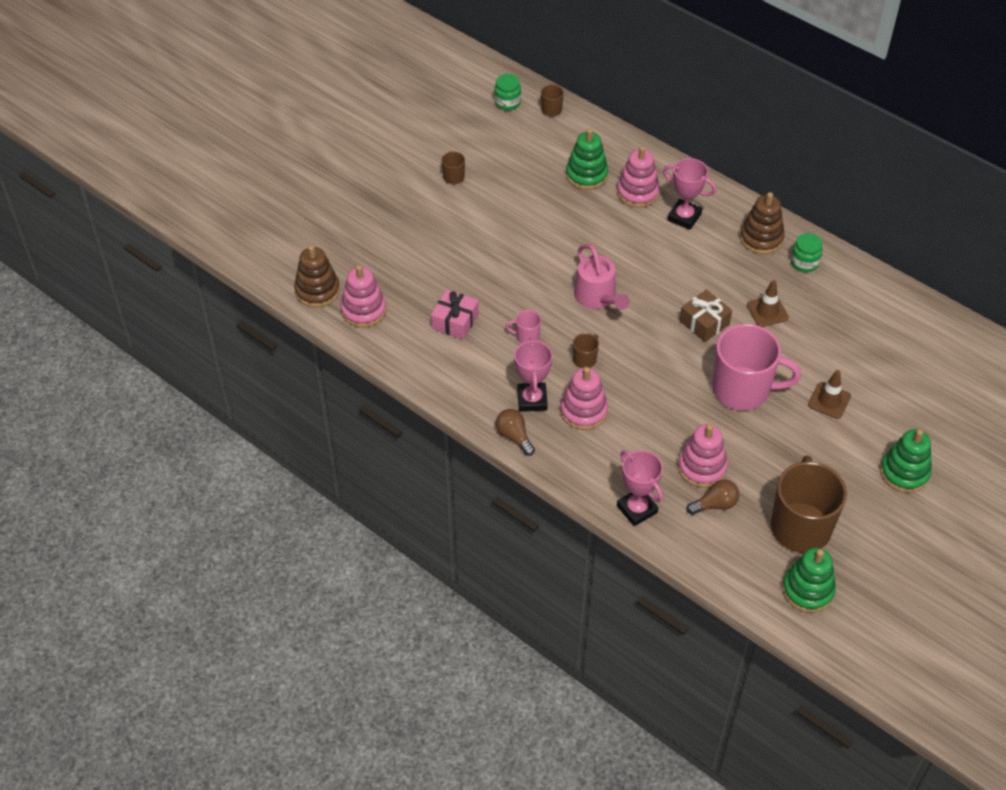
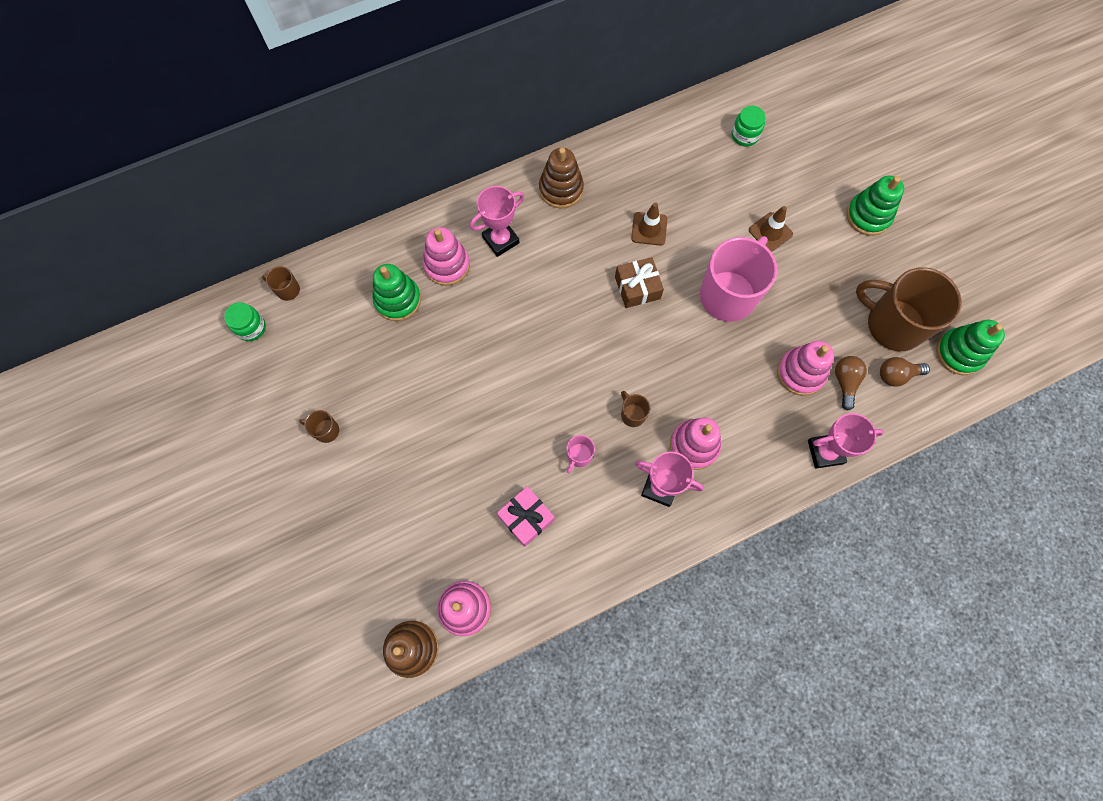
camera: 65 degrees left, 20 degrees up
brown light bulb [496,409,535,456] -> brown light bulb moved to [880,357,930,387]
pink watering can [574,244,630,310] -> none
green jar [791,233,823,272] -> green jar moved to [732,106,766,147]

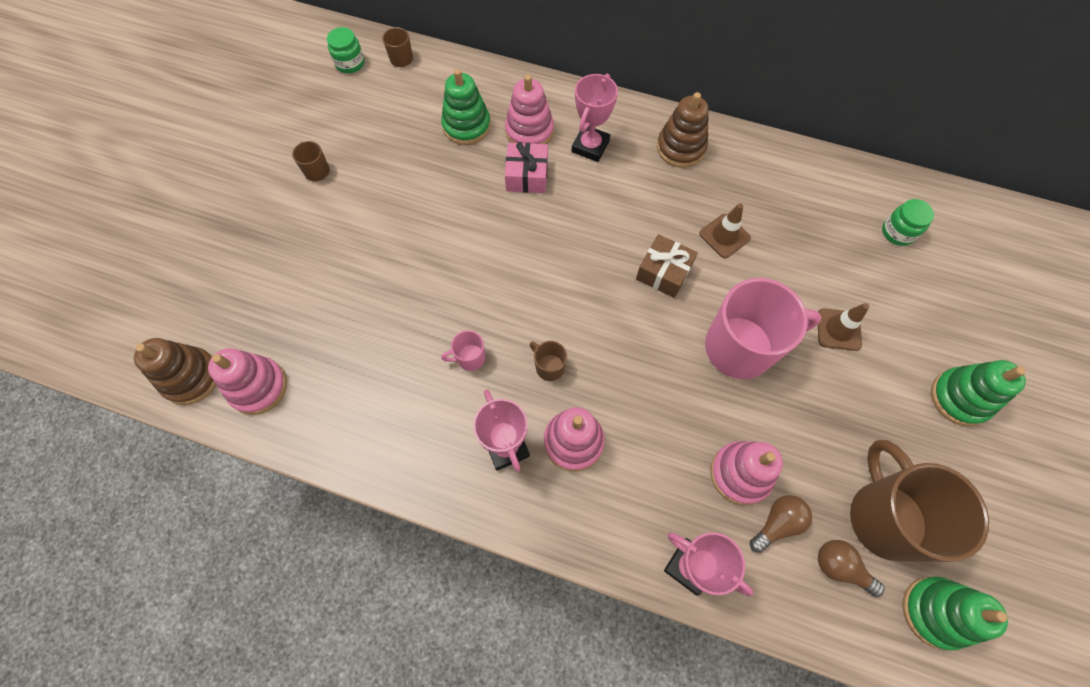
camera: 45 degrees right, 5 degrees down
pink trophy [470,186,524,257] -> pink trophy turned 75 degrees counterclockwise [572,74,618,162]
pink gift [497,486,555,547] -> pink gift moved to [505,142,548,193]
brown mug [621,391,650,427] -> brown mug turned 60 degrees counterclockwise [530,341,567,381]

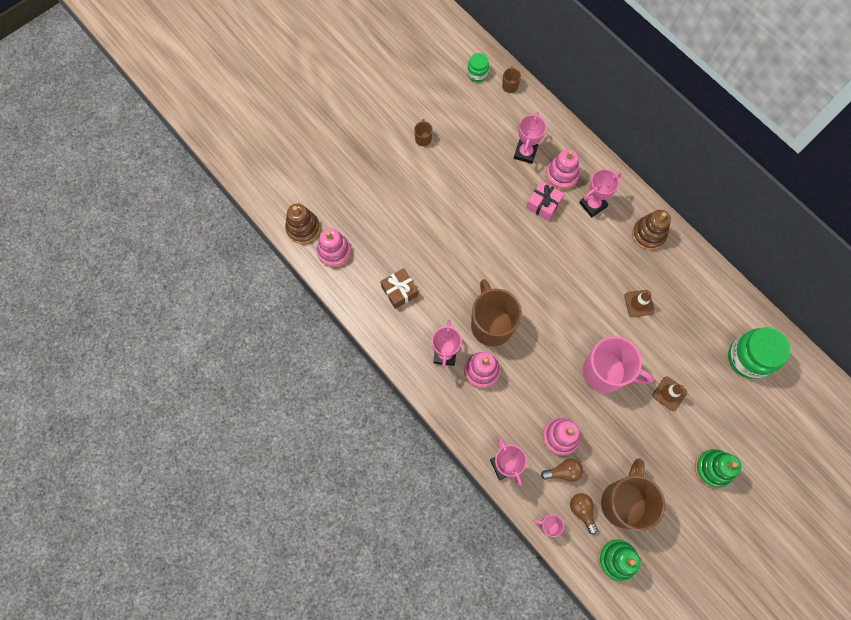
camera: 30 degrees right, 5 degrees up
green stacking toy [441,69,491,145] -> pink trophy [514,112,546,164]
pink mug [441,330,486,371] -> pink mug moved to [533,514,564,537]
brown mug [530,341,567,381] -> brown mug [471,279,522,346], size x2.39
brown gift [636,234,698,298] -> brown gift moved to [380,268,418,309]
green jar [882,199,934,246] -> green jar [728,327,791,379], size x1.90

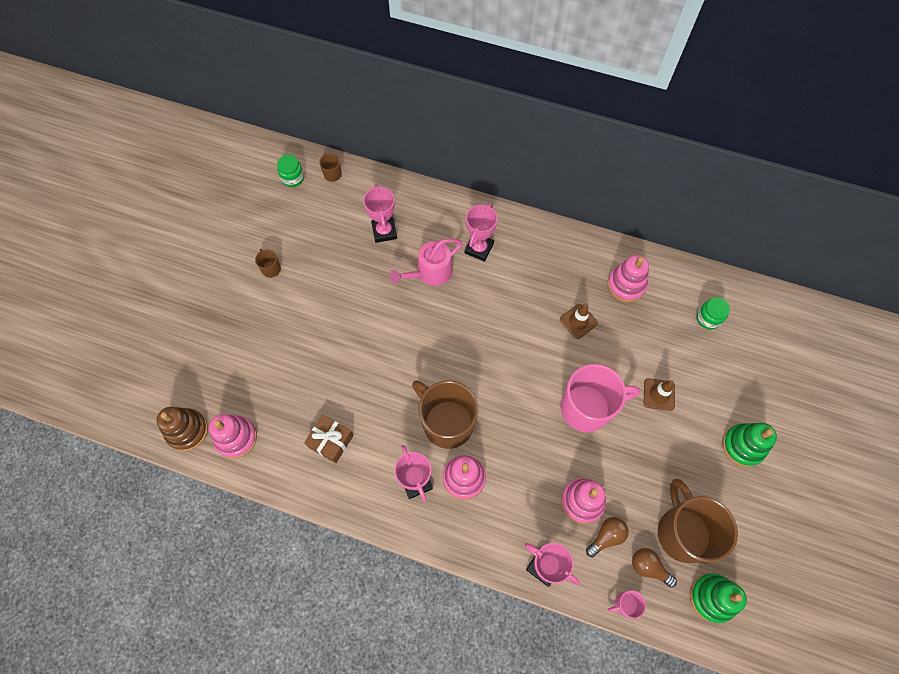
camera: 30 degrees left, 5 degrees down
pink gift [526,181,564,221] -> pink watering can [390,239,462,286]
pink stacking toy [545,149,580,191] -> pink stacking toy moved to [607,255,649,302]
brown stacking toy [632,210,671,250] -> none
green jar [728,327,791,379] -> green jar [696,297,730,330], size x0.53

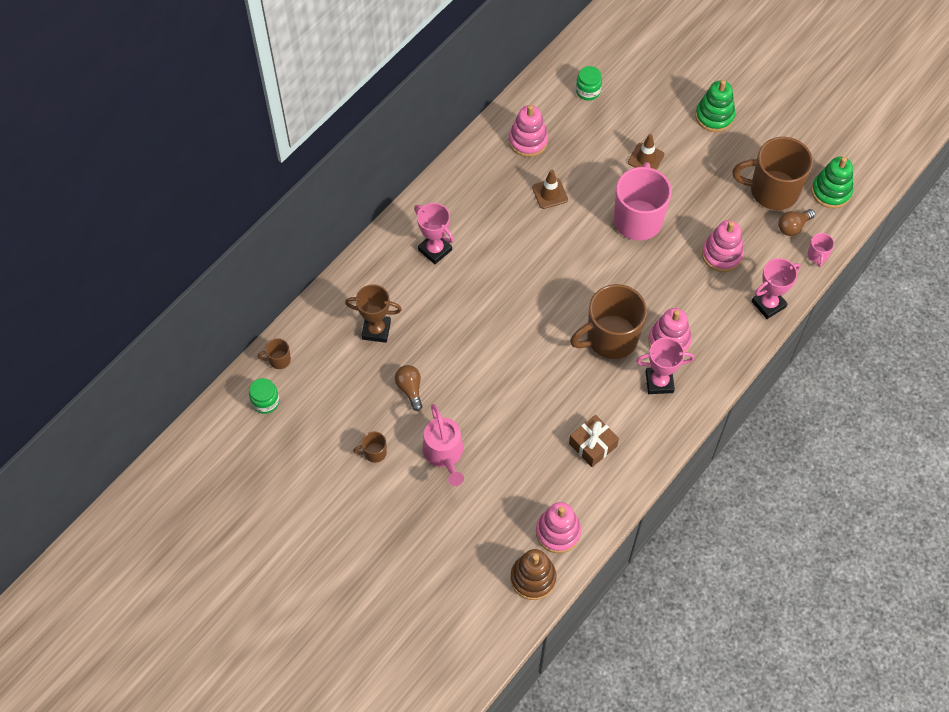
camera: 70 degrees left, 5 degrees down
pink trophy [363,184,397,243] -> brown trophy [345,285,402,343]
pink watering can [390,239,462,286] -> pink watering can moved to [423,404,464,486]
brown light bulb [586,517,629,557] -> brown light bulb moved to [395,365,423,411]

